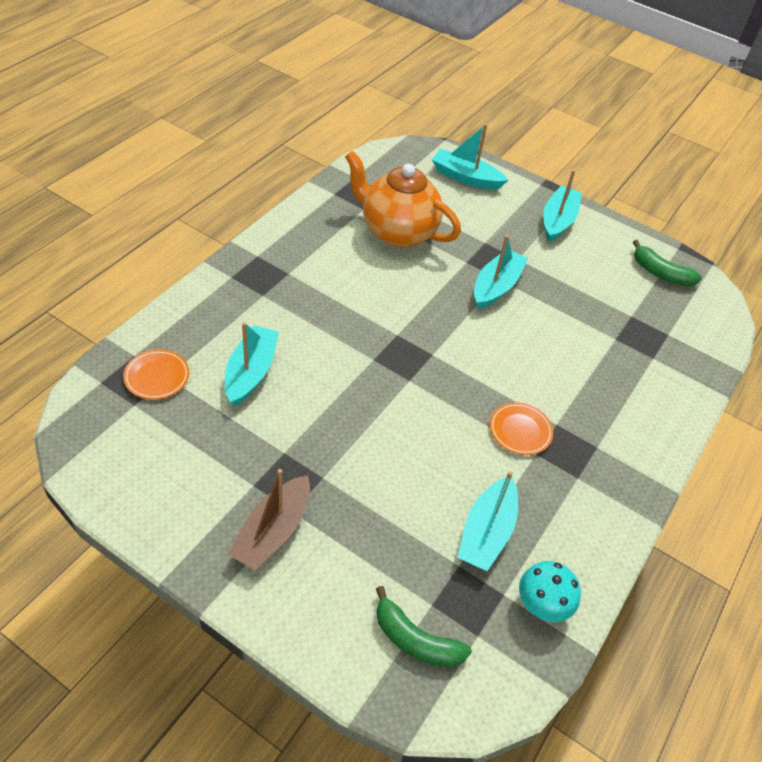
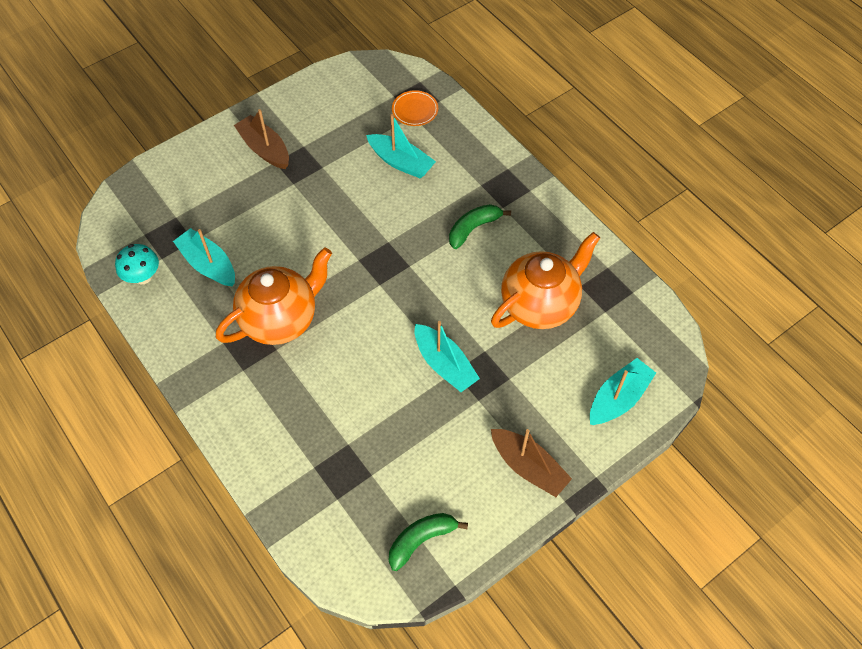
camera: 115 degrees right, 10 degrees up
green banana [376,586,472,667] -> green banana moved to [449,204,511,249]
orange plate [490,402,553,455] -> orange teapot [216,248,332,345]
turquoise boat [543,170,582,242] -> brown boat [491,429,572,497]

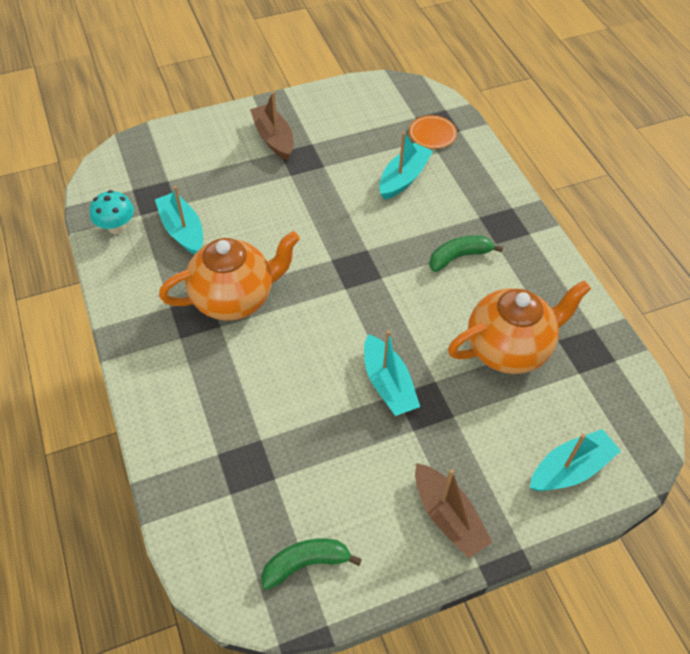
camera: 15 degrees right, 5 degrees down
turquoise boat [366,114,436,178] -> turquoise boat turned 105 degrees counterclockwise [379,132,433,200]

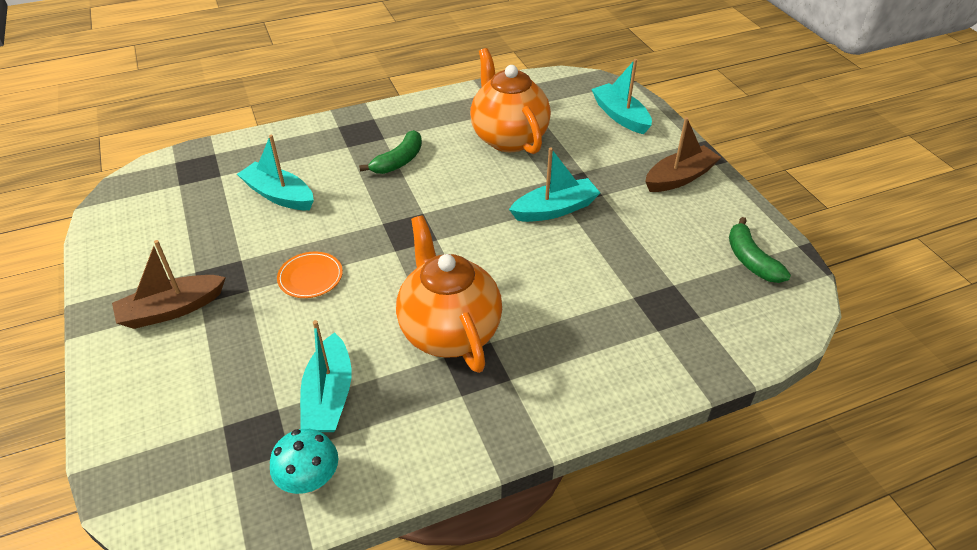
camera: 90 degrees left, 10 degrees down
turquoise boat [155,186,203,255] -> turquoise boat turned 60 degrees counterclockwise [300,320,352,432]
orange plate [409,115,457,149] -> orange plate moved to [277,252,343,298]
green banana [429,235,503,272] -> green banana turned 120 degrees counterclockwise [359,130,422,174]

